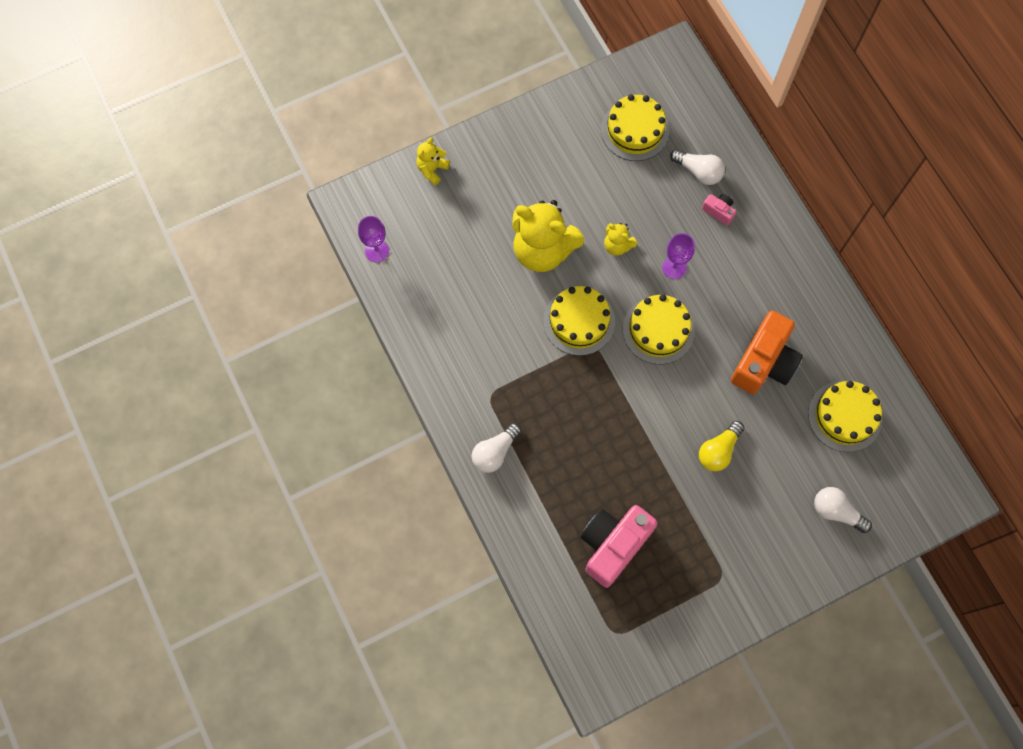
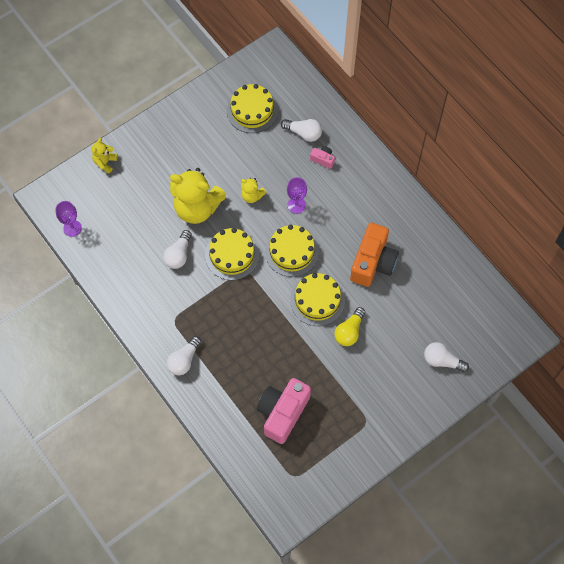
camera: 10 degrees left, 5 degrees down
yellow cake [808,381,882,452] -> yellow cake moved to [290,273,345,326]
none -> white light bulb [163,230,192,269]

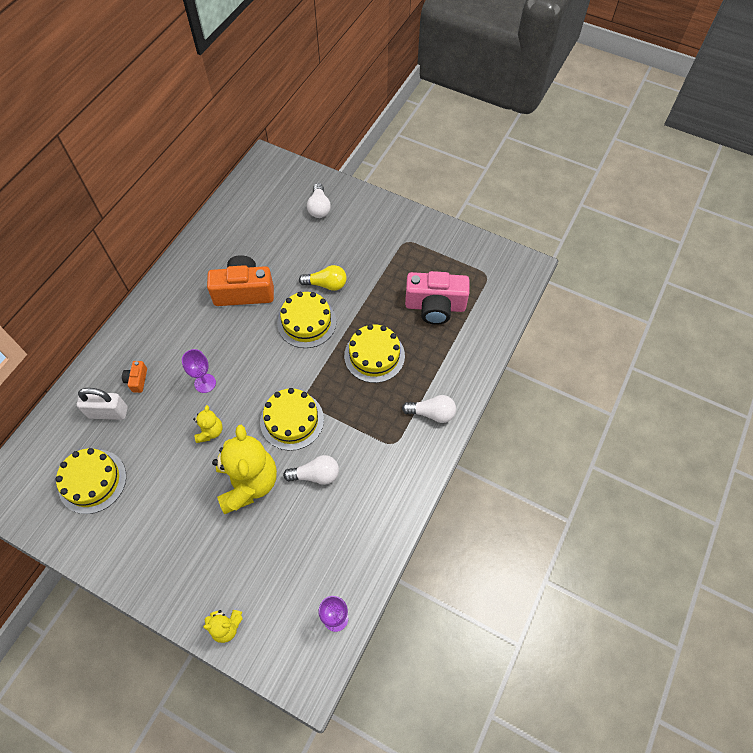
camera: 115 degrees left, 5 degrees down
yellow cake [265,225,319,277] -> yellow cake moved to [344,324,405,383]
white light bulb [281,119,322,142] -> white padlock [77,388,128,420]
pink camera [310,146,335,169] -> orange camera [122,361,147,393]

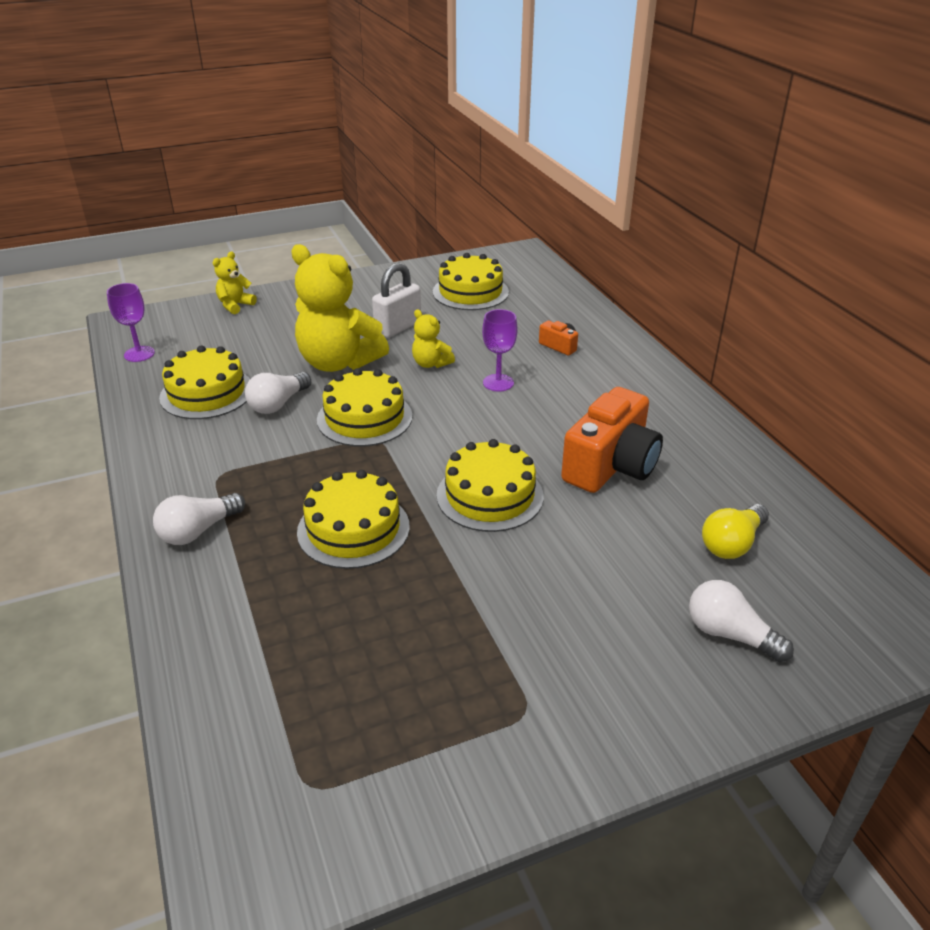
camera: 130 degrees right, 25 degrees down
white padlock [77,388,128,420] -> white padlock moved to [372,263,421,338]
yellow light bulb [299,265,347,291] -> yellow light bulb moved to [702,504,769,559]
pink camera [405,271,470,325] -> none
none -> yellow cake [159,346,250,419]

